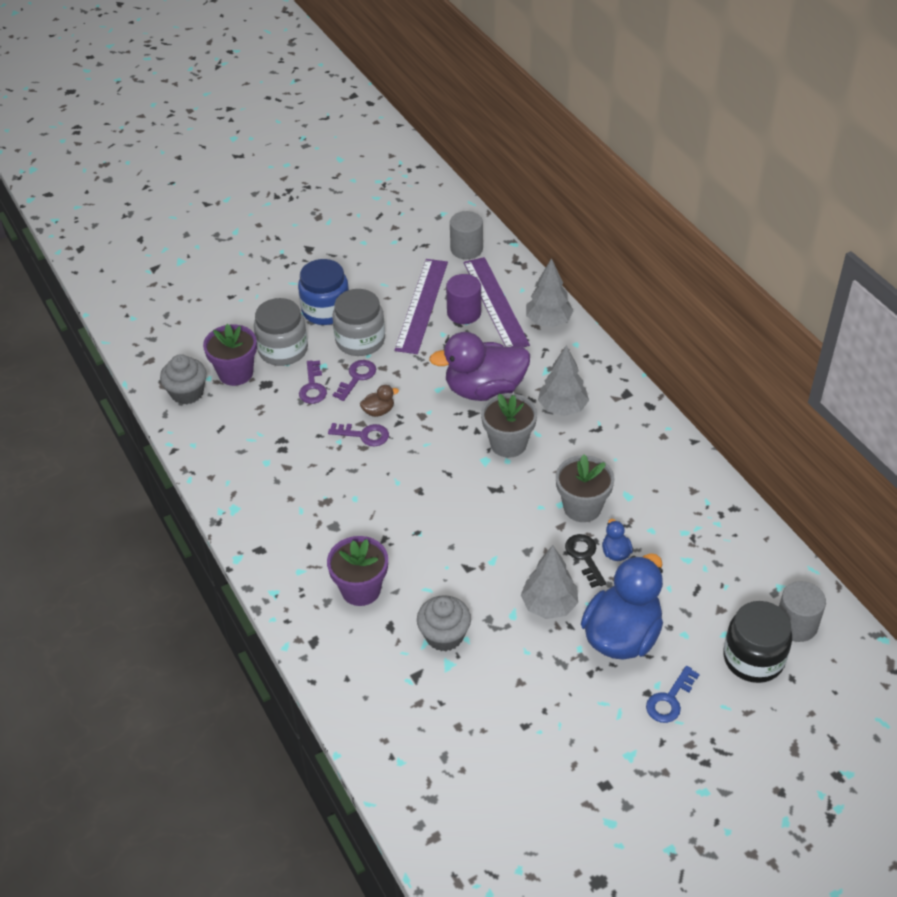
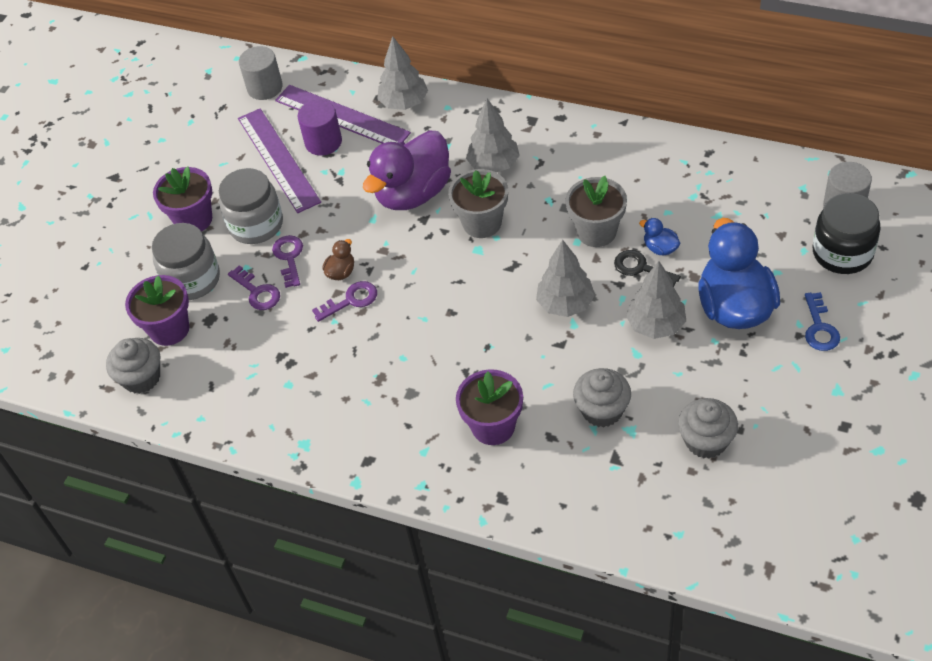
camera: 35 degrees left, 5 degrees up
blue jar [298,259,349,325] -> purple flower pot [153,167,212,232]
none -> grey tree [536,240,595,317]
none -> grey cupcake [678,398,738,459]

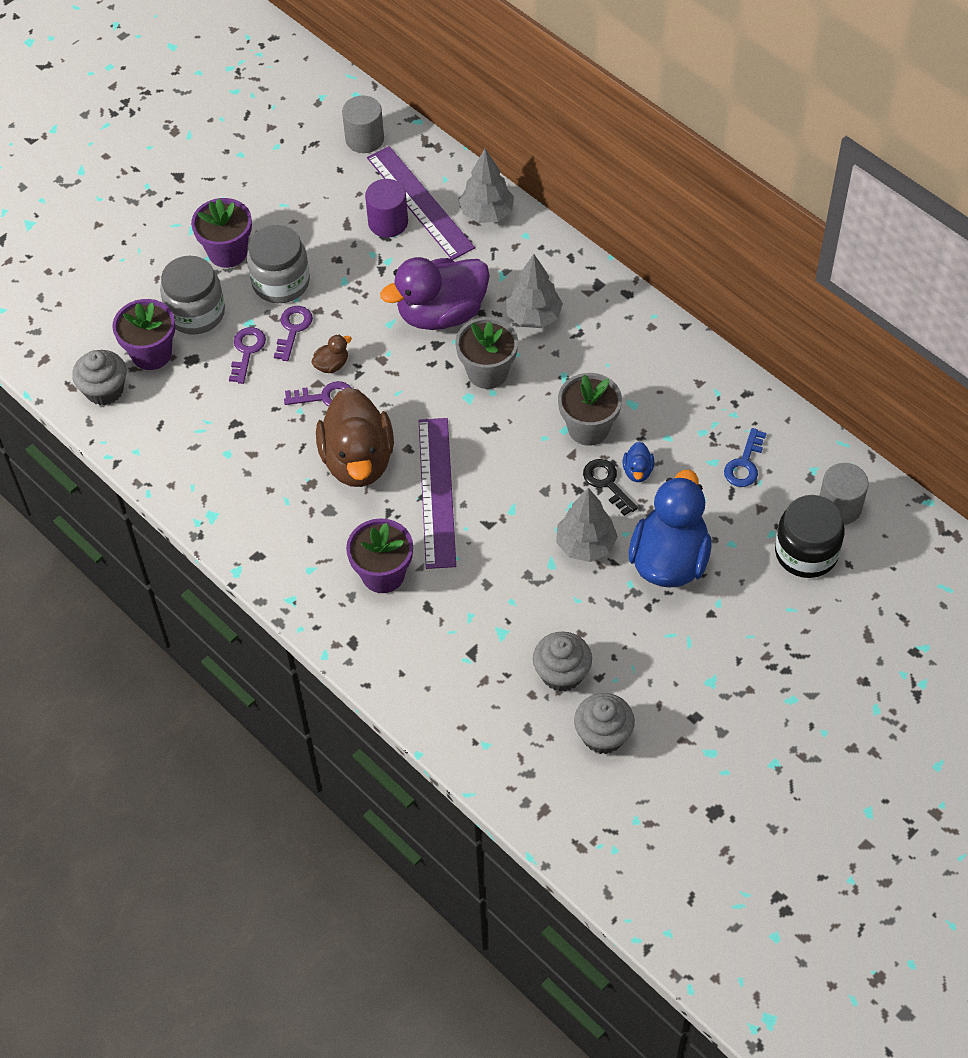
camera: 20 degrees right, 5 degrees up
purple key [228,265,280,310] -> purple key turned 150 degrees counterclockwise [229,327,266,384]
purple ruler [238,108,321,213] -> purple ruler moved to [419,418,456,569]
grey tree [536,240,595,317] -> none
grey cupcake [573,368,631,427] -> grey cupcake moved to [574,693,635,754]
blue duck [639,218,680,256] -> blue duck turned 150 degrees counterclockwise [623,441,654,482]
blue key [805,292,840,351] -> blue key moved to [724,428,766,487]
none -> brown duck [316,387,394,487]

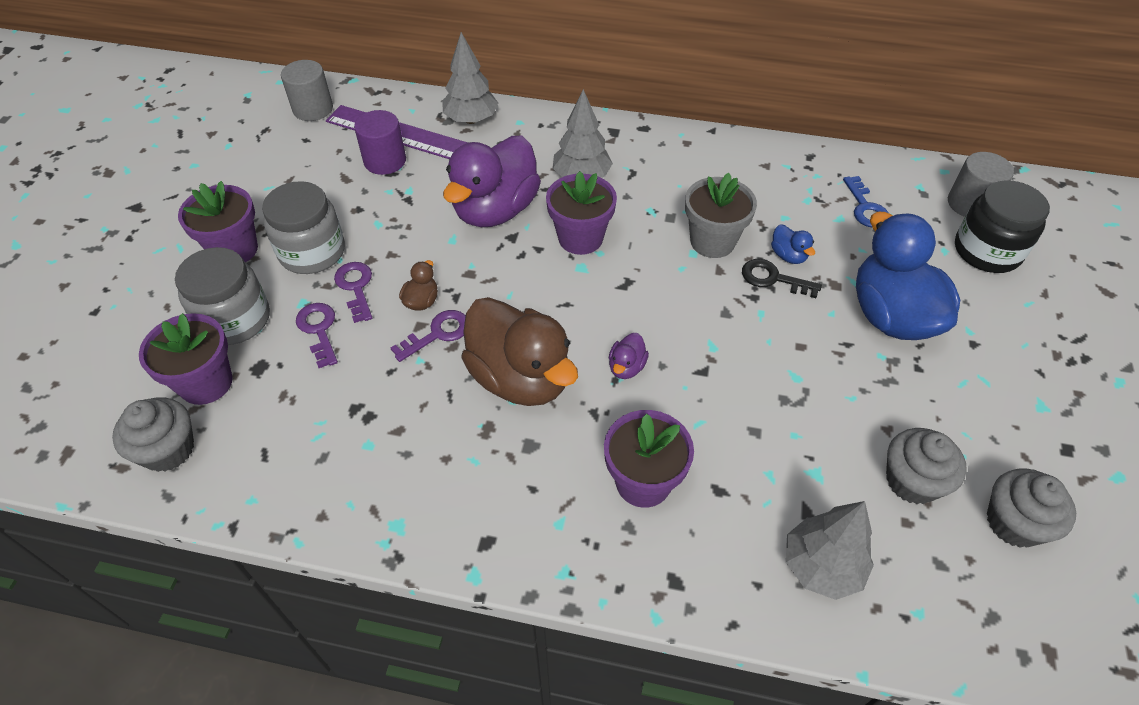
camera: 35 degrees left, 5 degrees down
purple ruler [419,418,456,569] -> purple duck [609,333,649,379]
grey flower pot [455,317,518,389] -> purple flower pot [546,171,617,255]
grey tree [556,488,618,562] -> grey tree moved to [786,501,874,600]

